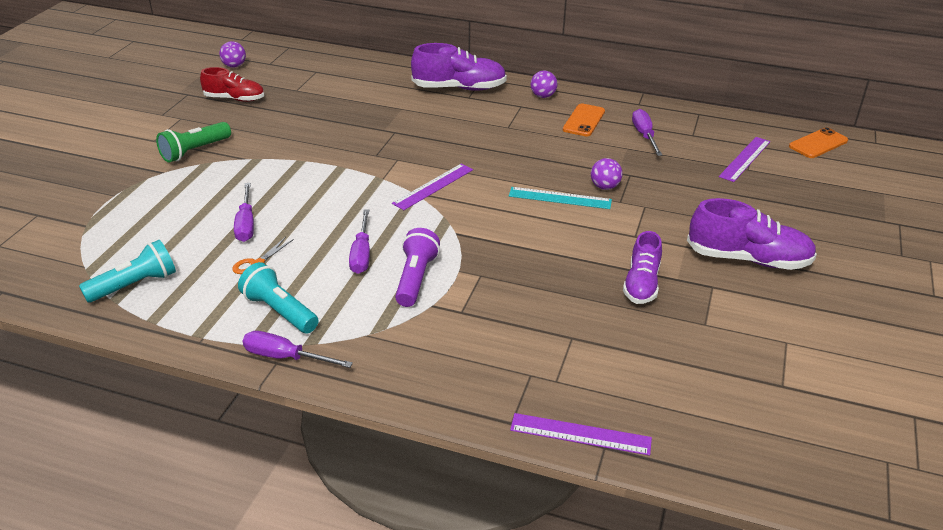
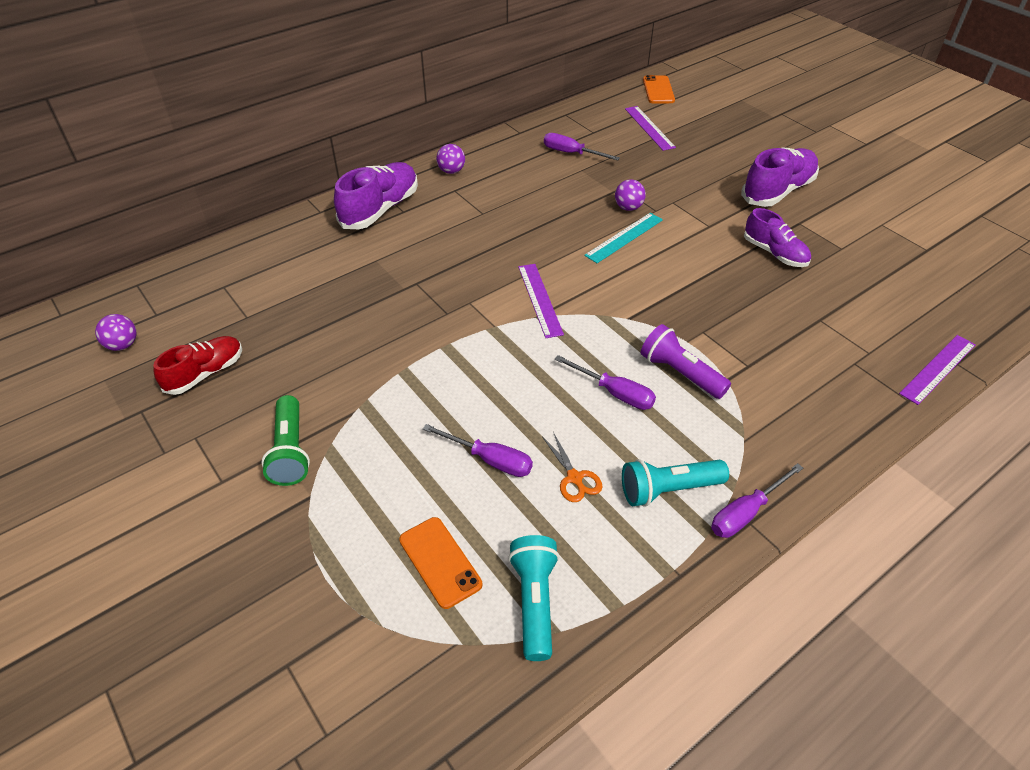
camera: 55 degrees left, 10 degrees up
orange phone [563,104,605,137] -> orange phone moved to [399,517,482,609]

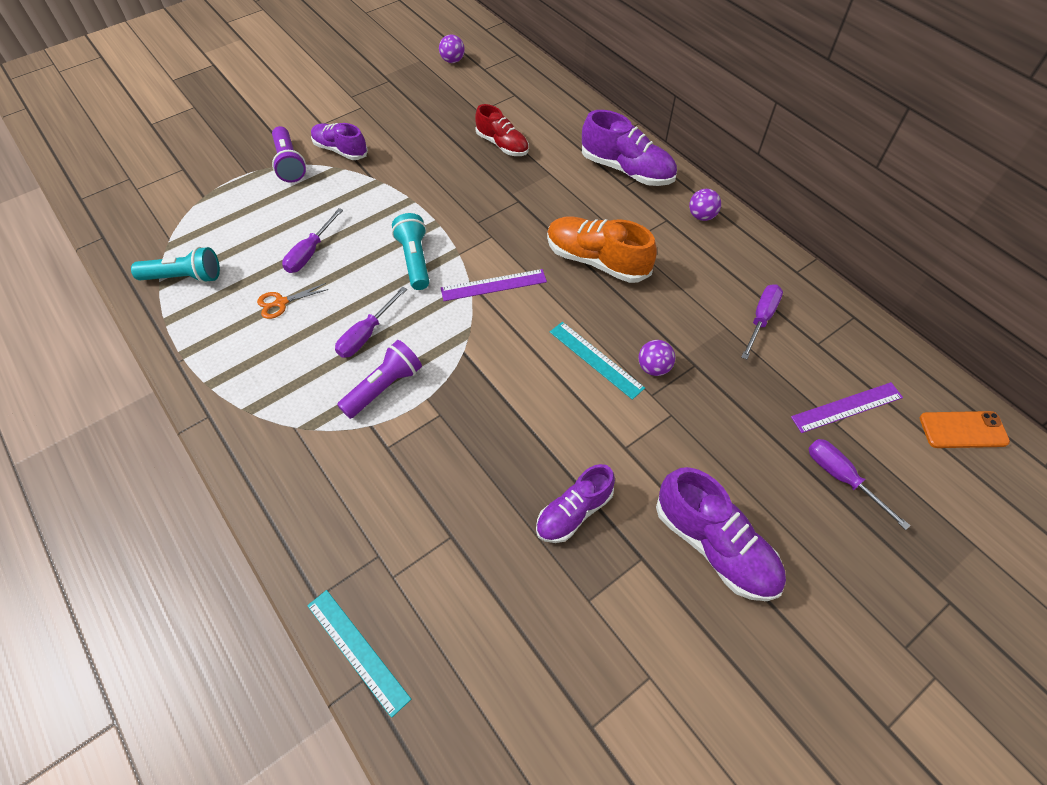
camera: 90 degrees right, 10 degrees up
red shoe [153,336,242,395] -> red shoe moved to [475,104,529,156]
green flashlight [261,395,310,486] -> purple shoe [311,123,368,160]
orange phone [399,517,482,609] -> none
turquoise flashlight [622,459,729,507] -> turquoise flashlight moved to [392,213,429,290]
purple screwdriver [711,463,803,538] -> purple screwdriver moved to [808,439,910,530]
purple ruler [899,335,976,405] -> turquoise ruler [307,590,411,718]
none -> purple flashlight [272,126,306,183]
none -> orange shoe [547,216,657,283]

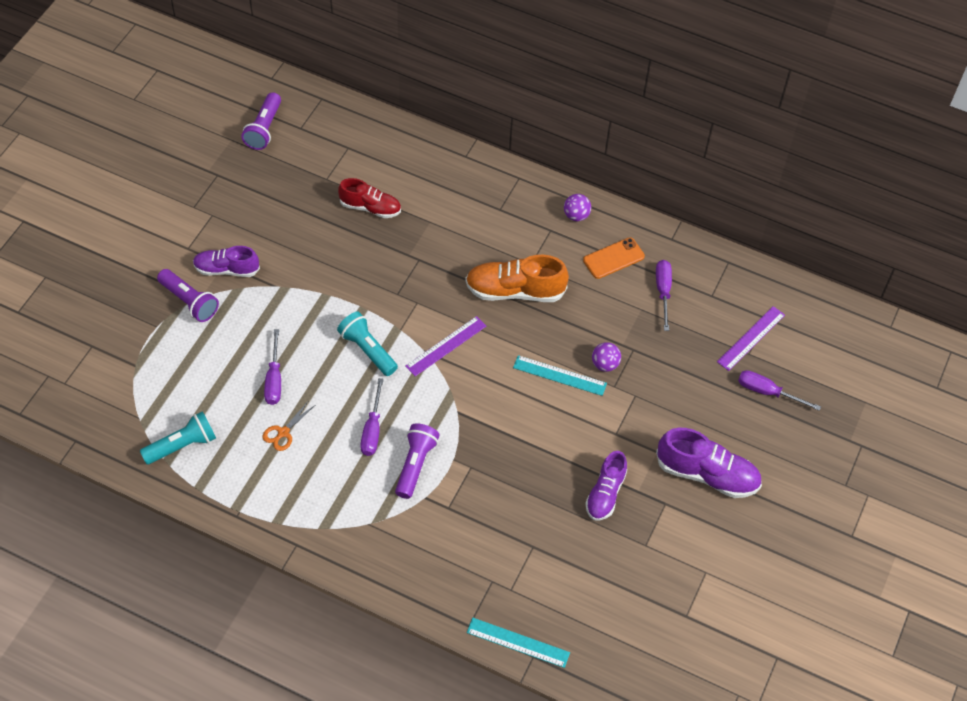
camera: 30 degrees left, 0 degrees up
purple ball [439,35,465,63] -> purple flashlight [241,92,281,150]
purple shoe [582,110,677,186] -> none
orange phone [920,411,1010,448] -> orange phone moved to [583,237,645,279]

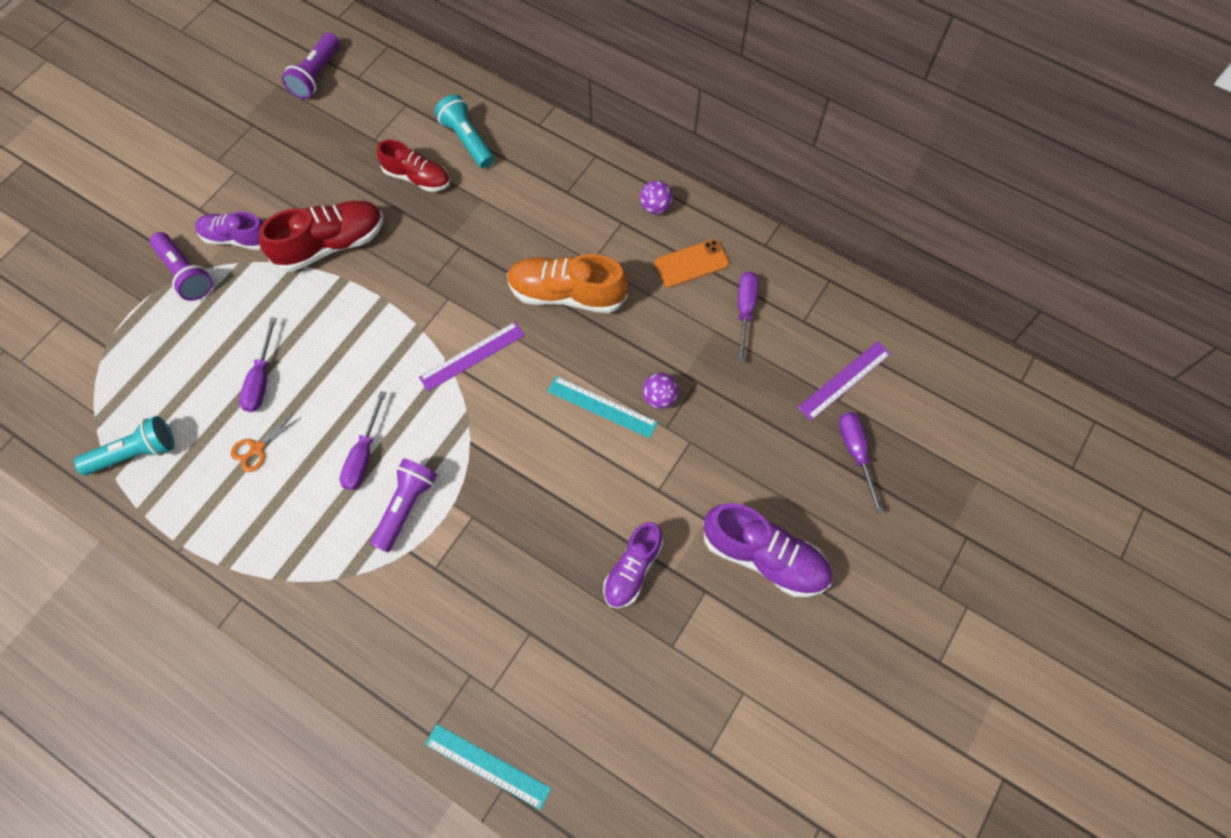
camera: 10 degrees right, 10 degrees up
turquoise flashlight [337,311,398,376] -> turquoise flashlight moved to [435,94,494,168]
purple screwdriver [738,370,821,411] -> purple screwdriver turned 45 degrees clockwise [839,412,884,514]
none -> red shoe [259,201,383,272]

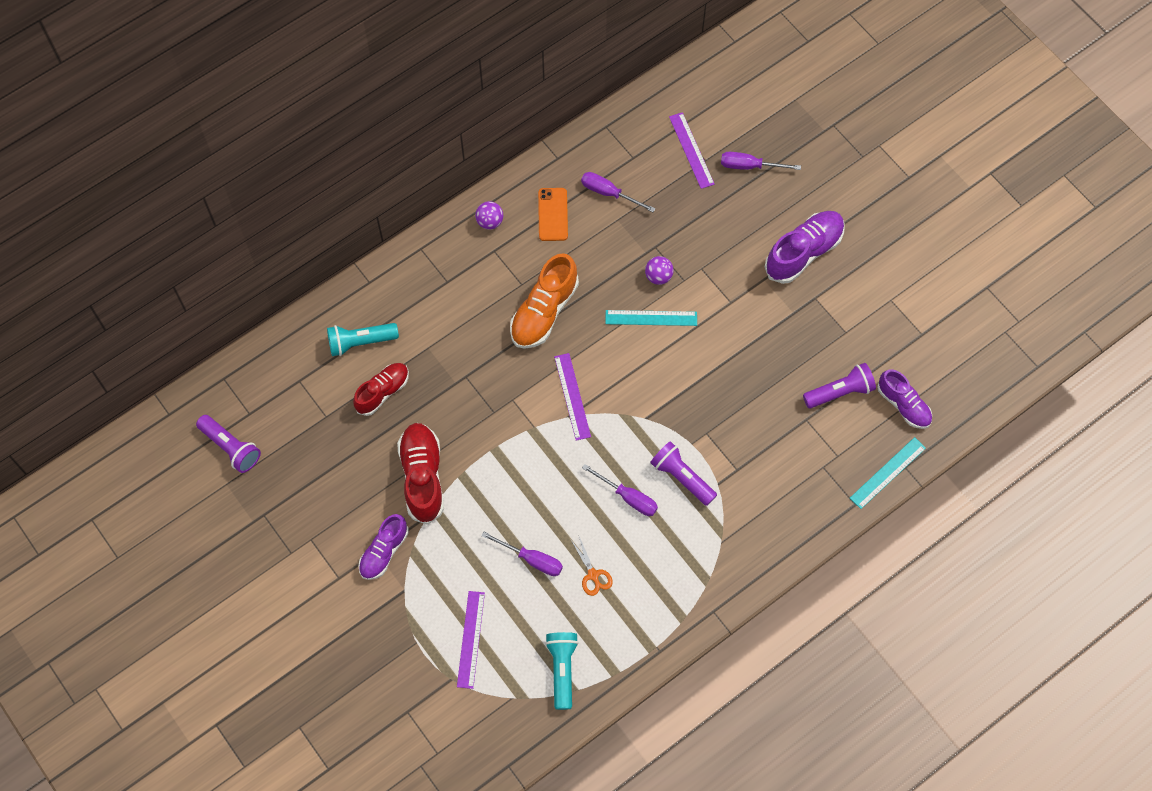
camera: 70 degrees left, 0 degrees up
purple flashlight [150,232,213,301] -> purple flashlight moved to [803,363,876,408]
turquoise ruler [547,376,658,438] -> turquoise ruler turned 45 degrees clockwise [605,310,697,326]
purple shoe [603,522,663,608] -> purple shoe moved to [877,369,932,429]
none -> purple ruler [457,591,485,689]

